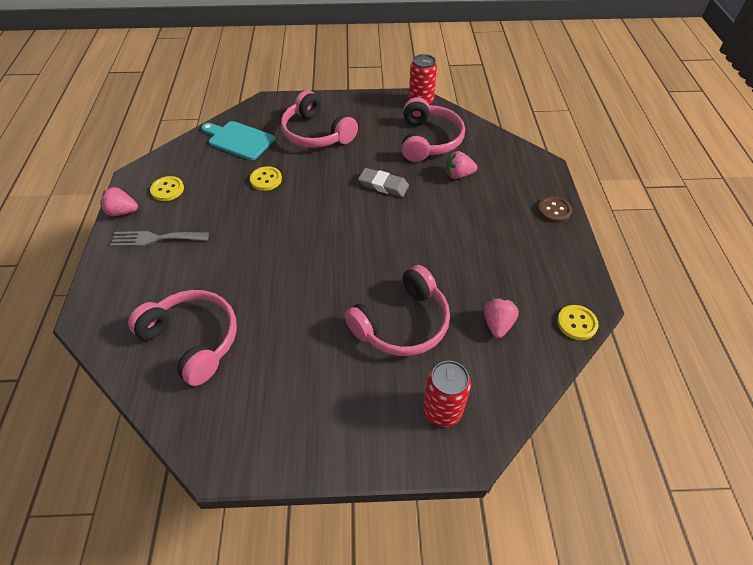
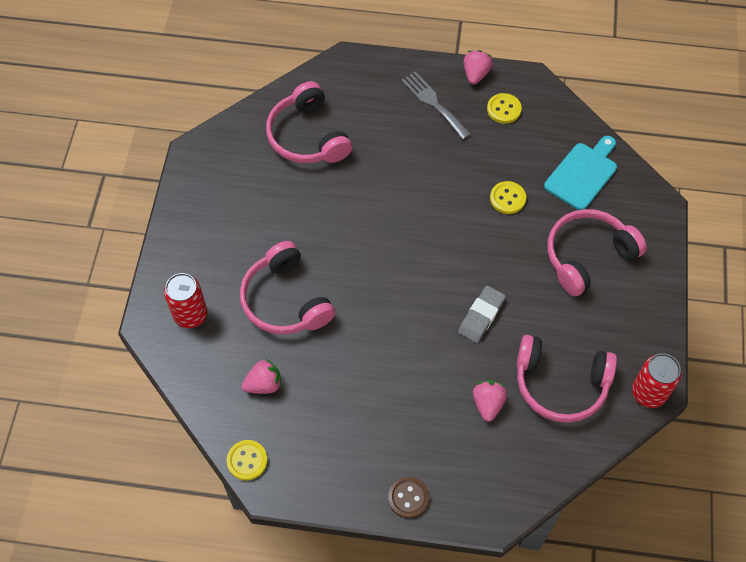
camera: 100 degrees right, 10 degrees up
grey fork [110,231,209,247] -> grey fork turned 45 degrees counterclockwise [401,71,471,140]
pink headphones [128,290,237,386] -> pink headphones turned 105 degrees clockwise [266,81,352,163]
pink strawberry [484,298,519,338] -> pink strawberry turned 45 degrees counterclockwise [242,359,282,394]

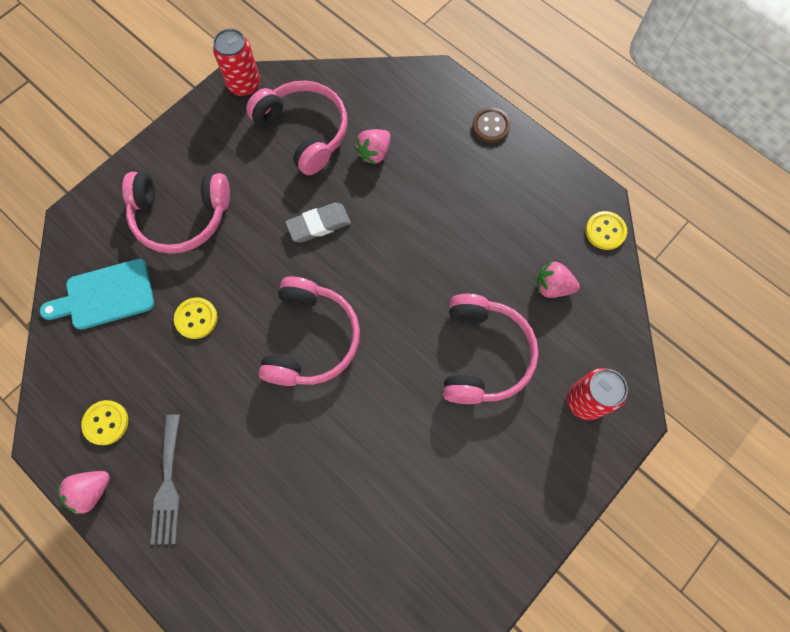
camera: 145 degrees left, 10 degrees up
pink headphones [266,81,352,163] -> pink headphones moved to [258,277,360,386]

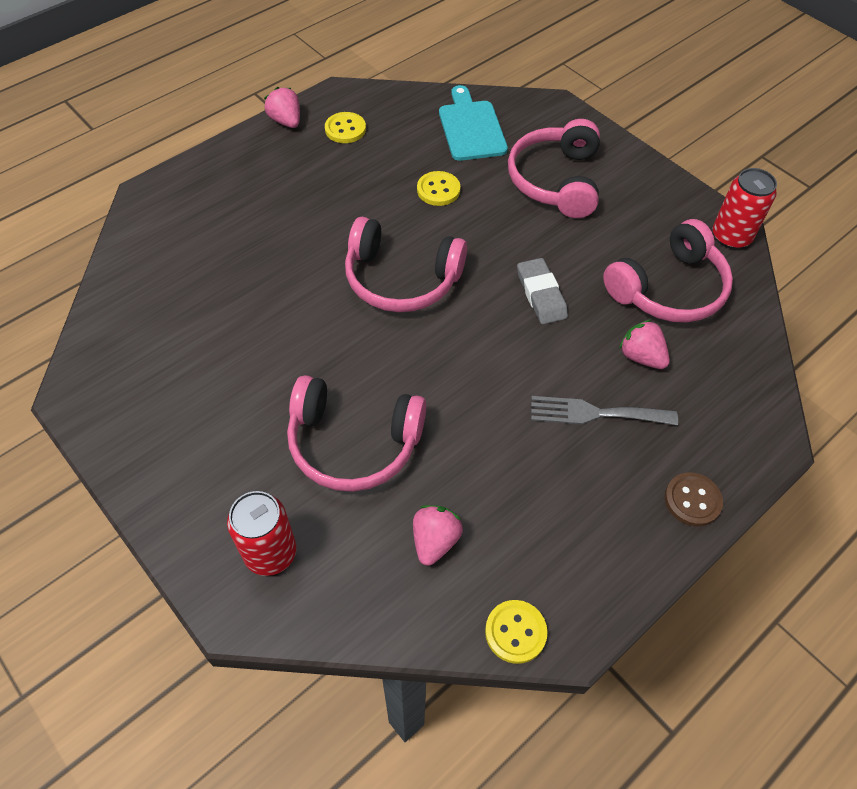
camera: 95 degrees right, 15 degrees down
grey fork [150,414,180,545] -> grey fork moved to [531,396,678,426]

